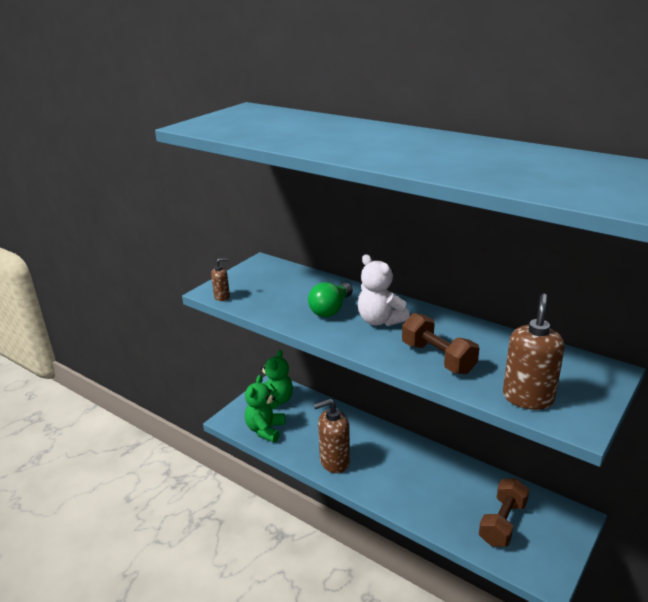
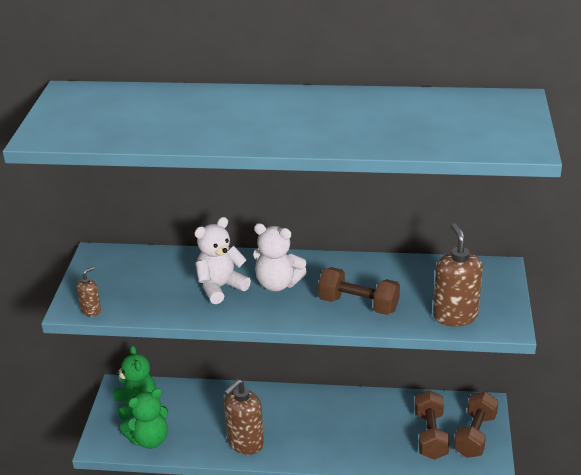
camera: 30 degrees left, 5 degrees up
green teddy bear [245,375,285,442] -> green teddy bear turned 105 degrees counterclockwise [120,388,168,449]
green light bulb [308,282,353,317] -> white teddy bear [194,217,251,304]
none -> brown dumbbell [454,391,498,458]

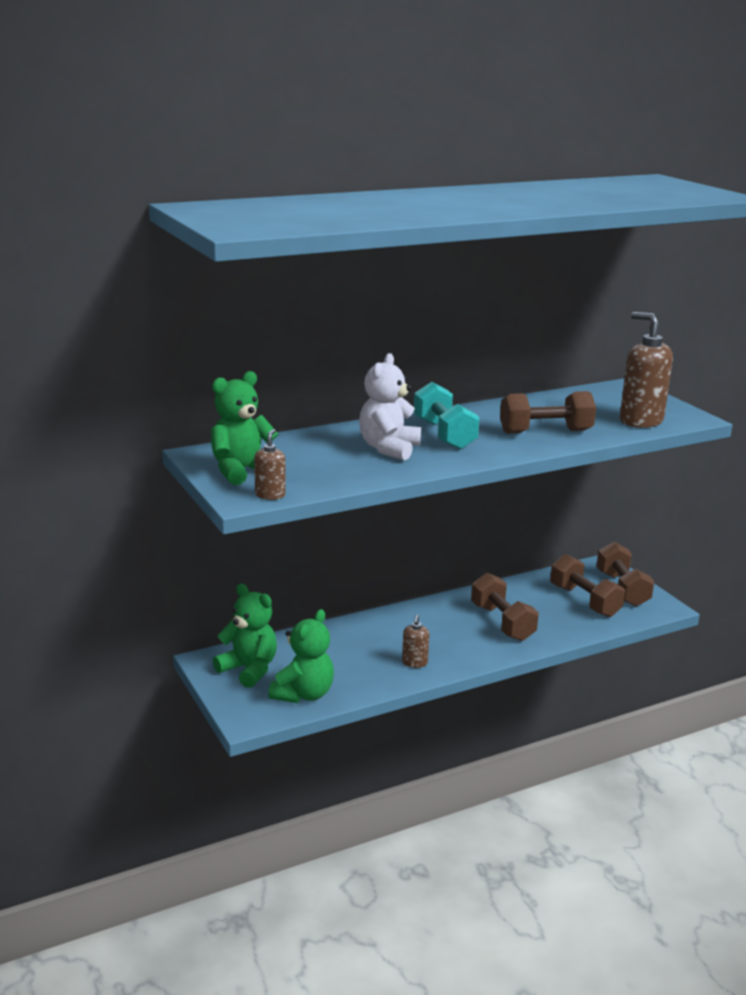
camera: 35 degrees left, 10 degrees down
brown soap dispenser [224,379,264,455] -> brown soap dispenser [402,615,429,668], size x0.51
white teddy bear [253,223,307,291] -> turquoise dumbbell [413,382,480,450]
none -> green teddy bear [211,371,279,485]
none -> brown dumbbell [471,573,539,641]

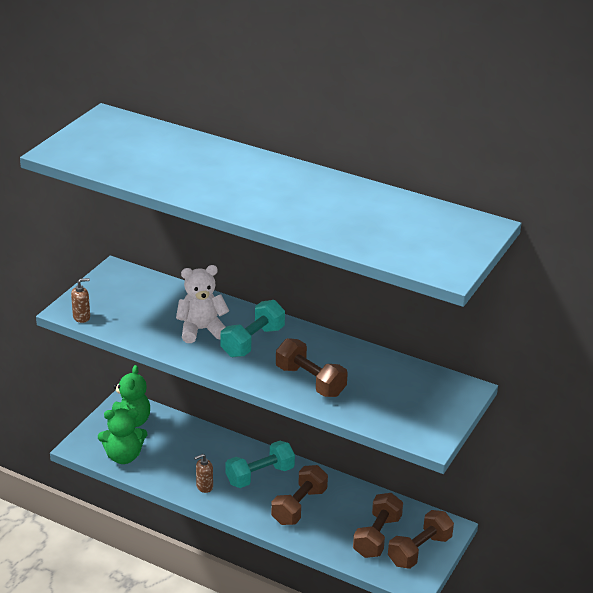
camera: 55 degrees right, 10 degrees up
green teddy bear [211,371,279,485] -> none
brown soap dispenser [620,312,673,428] -> none
none -> turquoise dumbbell [226,441,295,488]

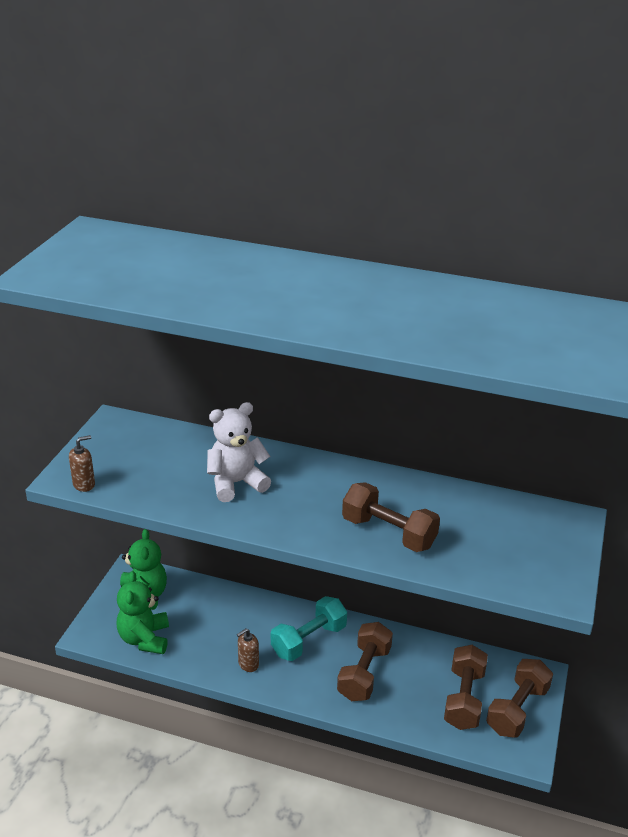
camera: 10 degrees left, 0 degrees up
green teddy bear [98,408,147,464] -> green teddy bear turned 105 degrees clockwise [117,571,169,654]
turquoise dumbbell [221,300,285,357] -> none

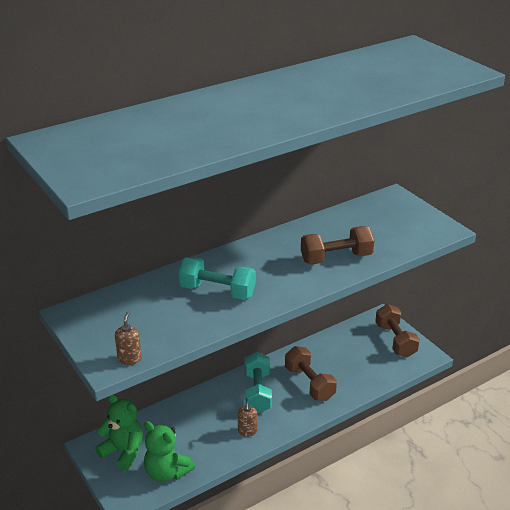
camera: 50 degrees left, 0 degrees up
white teddy bear [207,402,271,502] -> turquoise dumbbell [178,256,256,300]
brown dumbbell [444,645,488,730] -> none

